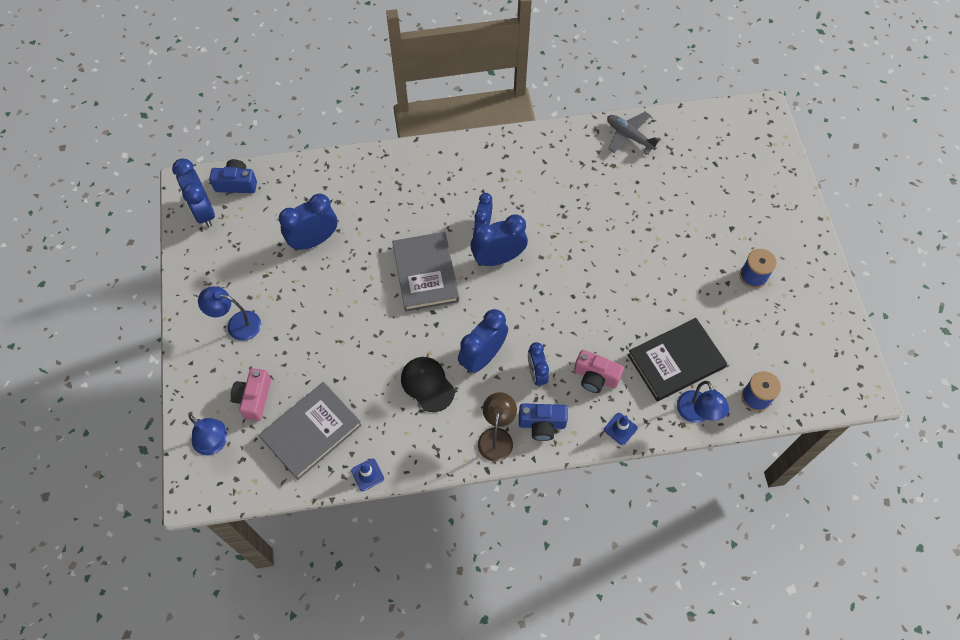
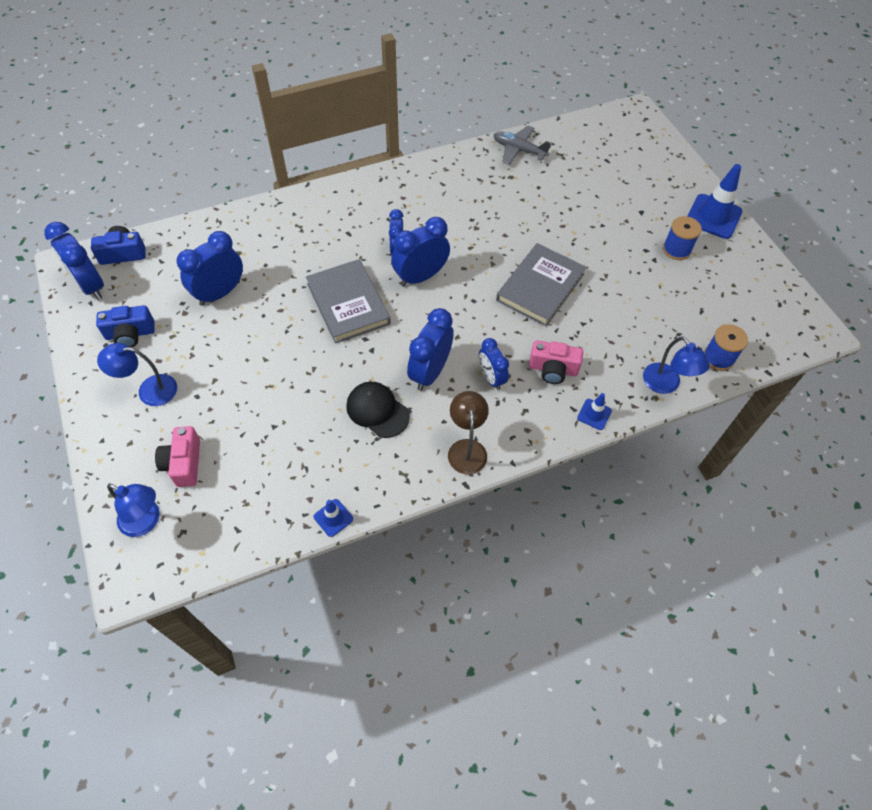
camera: 15 degrees left, 5 degrees down
grey book [259,382,362,480] -> grey book moved to [496,243,586,327]
blue camera [519,403,568,441] -> blue camera moved to [96,305,154,347]
black book [627,318,727,402] -> none
none -> blue traffic cone [687,164,742,239]

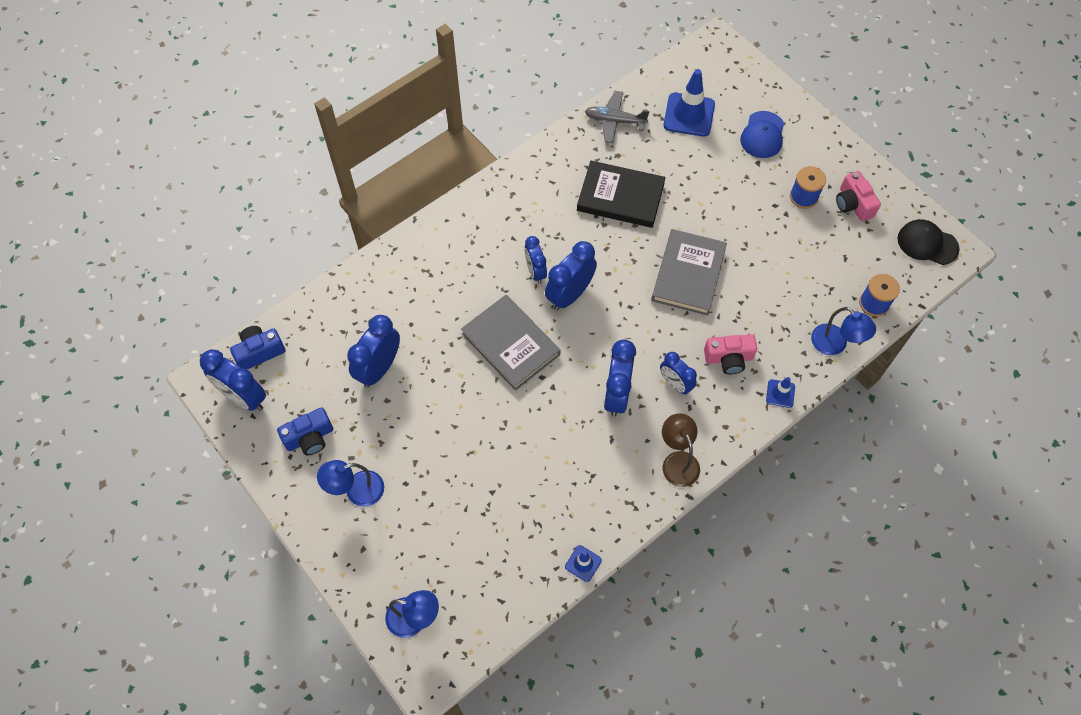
camera: 15 degrees left, 5 degrees up
pink camera [155,426,200,487] -> pink camera moved to [836,171,881,221]
black cap [346,382,410,438] -> black cap moved to [897,219,960,265]
blue traffic cone [687,164,742,239] -> blue traffic cone moved to [664,69,715,137]
none -> black book [577,161,666,228]
none -> blue cap [740,111,784,158]

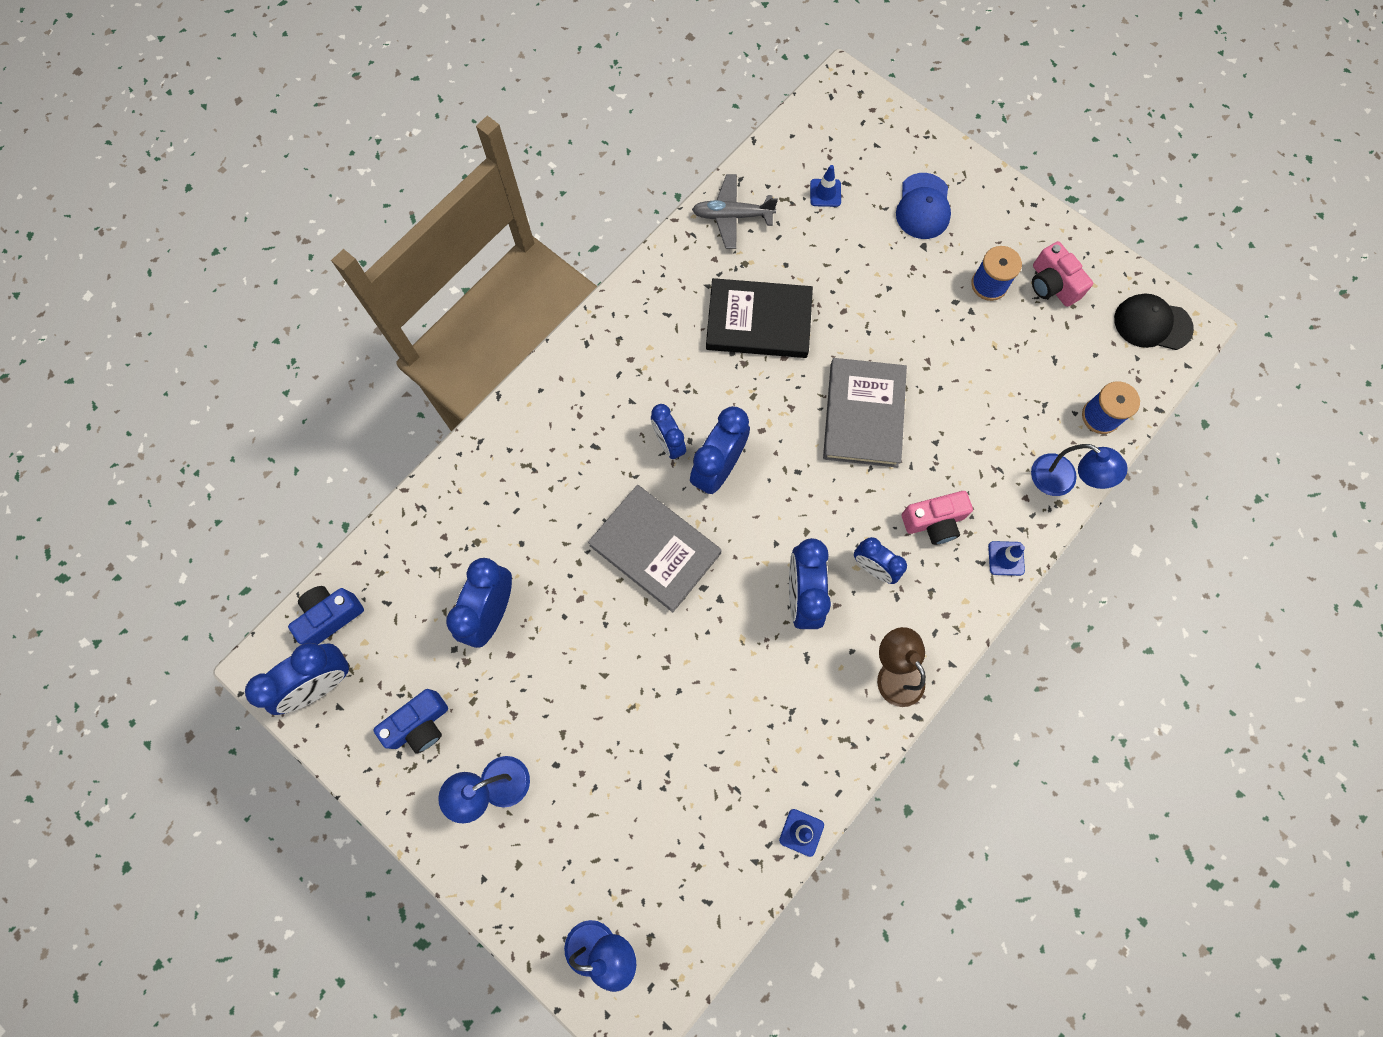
camera: 10 degrees left, 10 degrees up
blue clock [200,349,266,411] -> blue clock turned 60 degrees counterclockwise [245,643,350,715]
blue traffic cone [664,69,715,137] -> blue traffic cone [810,165,841,207], size x0.50

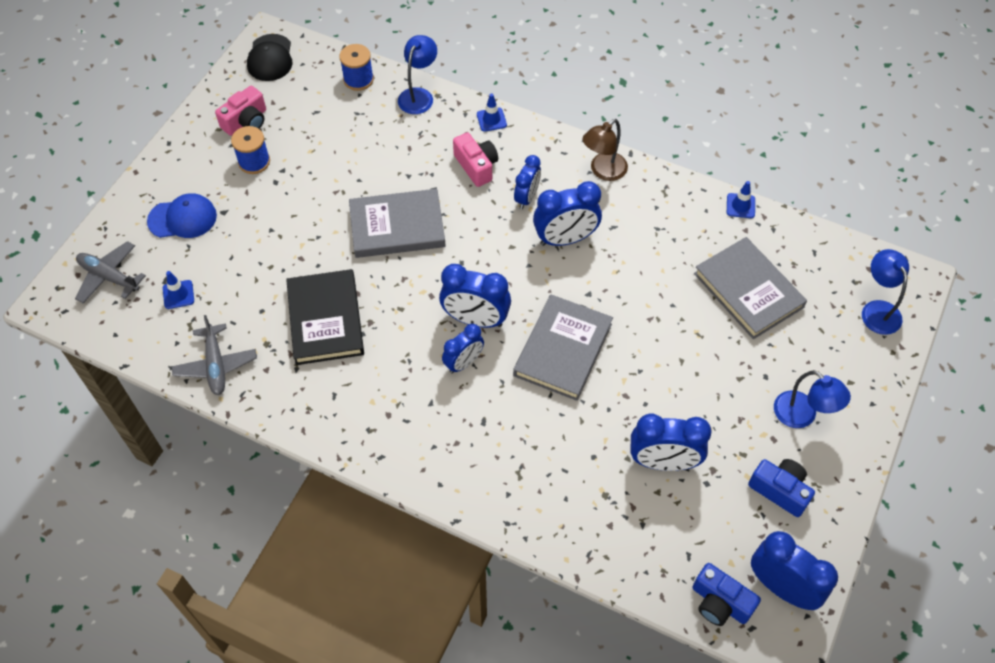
camera: 105 degrees left, 15 degrees down
none -> grey plane [75,241,146,303]
none -> grey book [694,237,807,339]

